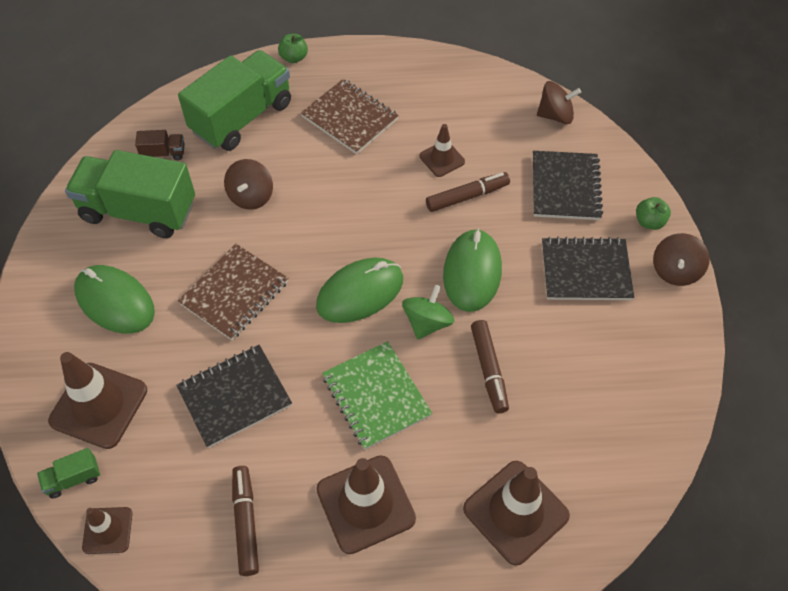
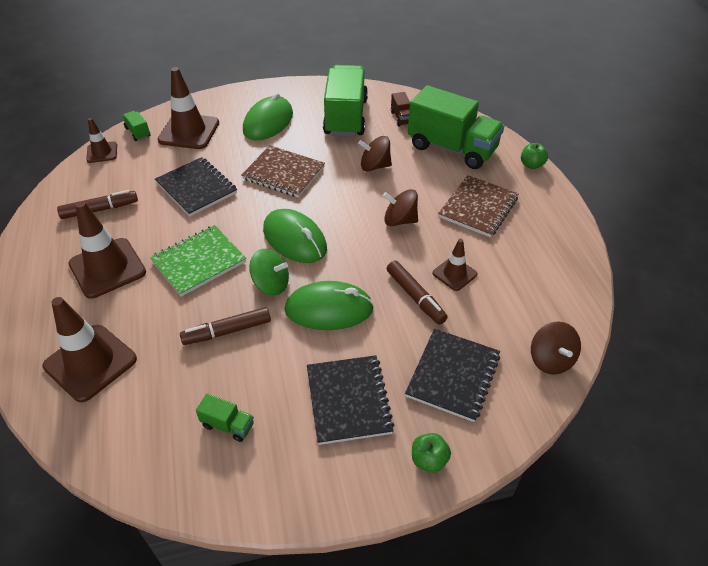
camera: 80 degrees right, 10 degrees down
black notebook [533,151,603,220] -> black notebook turned 60 degrees counterclockwise [405,329,500,422]
brown spinning top [653,233,710,286] -> brown spinning top moved to [383,189,418,226]
none -> green truck [196,393,254,442]

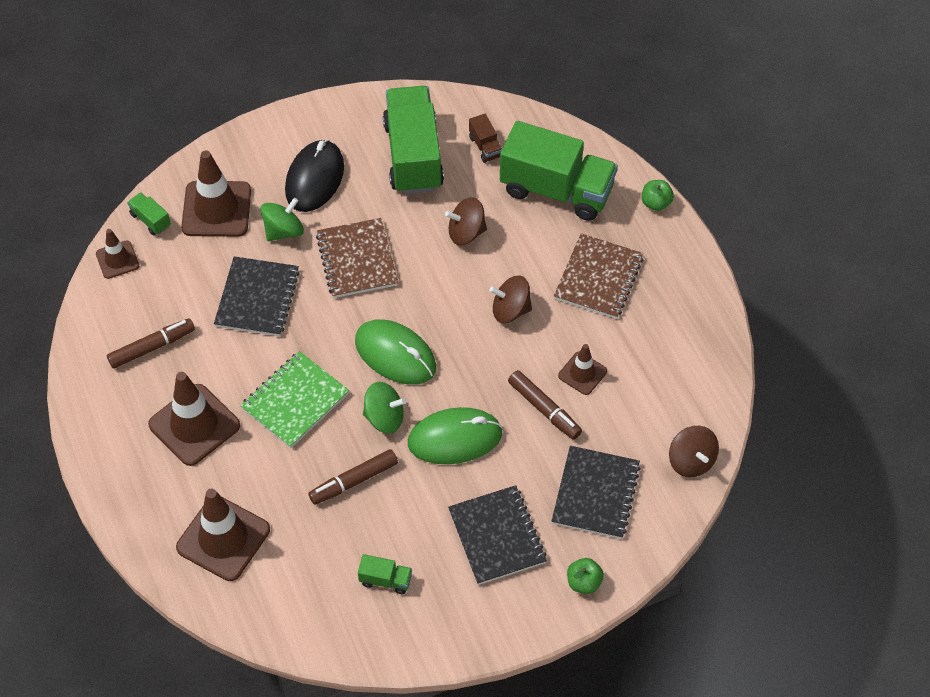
camera: 10 degrees left, 10 degrees up
black notebook [155,157,237,216] -> black notebook turned 60 degrees clockwise [214,256,300,336]
brown notebook [241,145,325,198] -> brown notebook turned 60 degrees clockwise [316,218,398,298]
green mouse [243,93,293,141] -> black mouse [285,140,344,212]
none -> green spinning top [261,198,304,241]

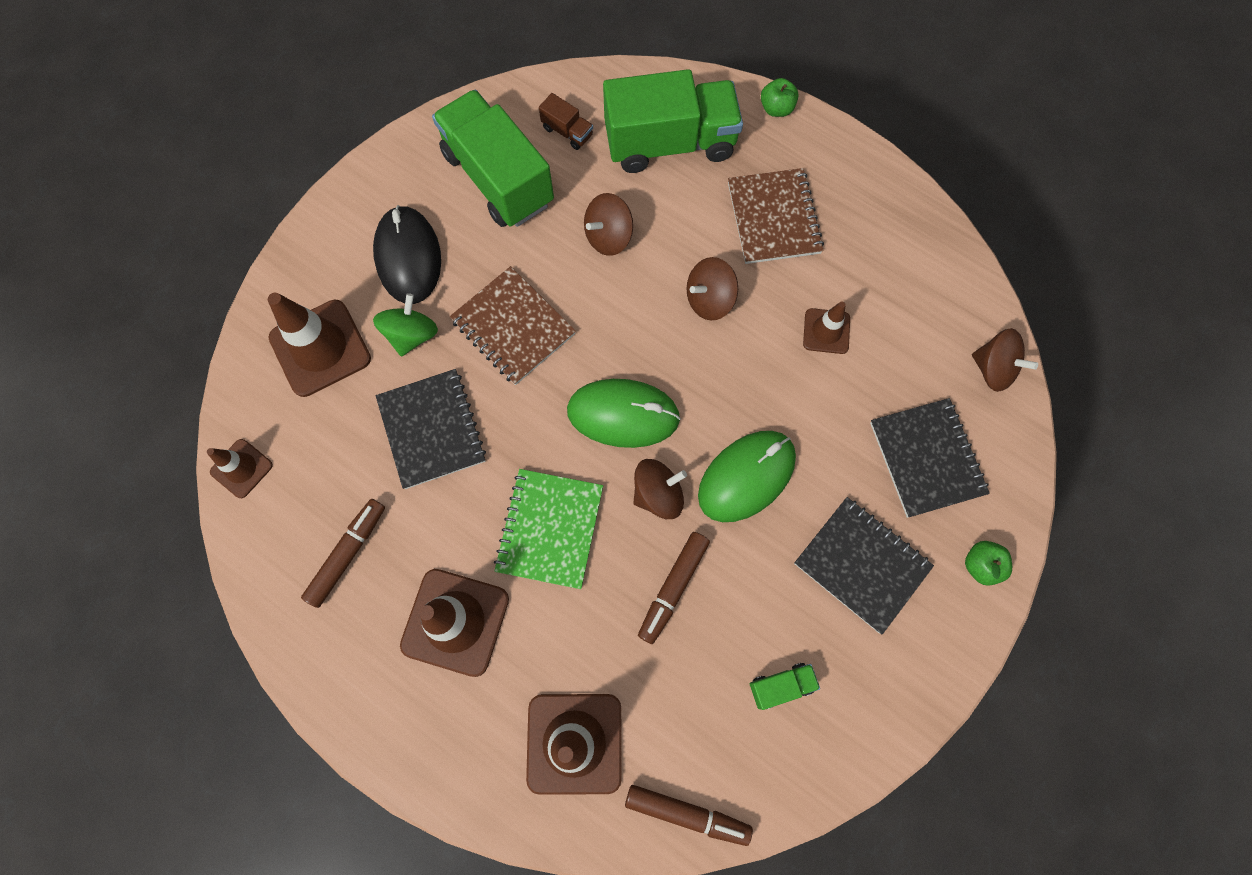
camera: 30 degrees left, 15 degrees up
green truck [127,192,171,236] -> none
green spinning top [363,382,406,434] -> brown spinning top [633,459,687,519]
brown marker [508,370,582,440] -> brown marker moved to [625,785,753,846]

